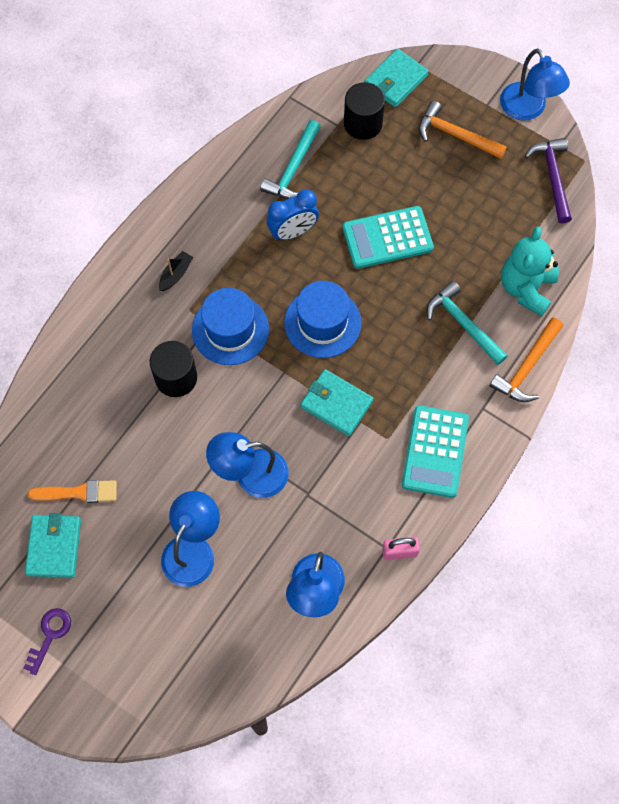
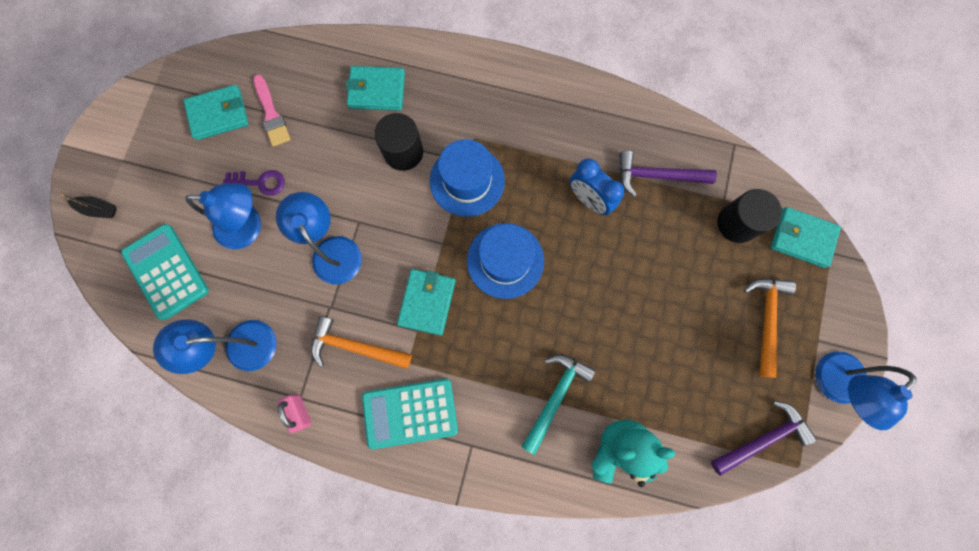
camera: 70 degrees right, 10 degrees up
purple key [23,608,71,675] -> purple key moved to [223,170,285,196]
orange brush [28,480,117,503] -> pink brush [253,74,291,147]
black boat [159,251,193,291] -> black boat moved to [60,194,117,218]
turquoise hammer [260,120,321,199] -> purple hammer [619,151,717,197]
turquoise calculator [342,206,434,269] -> turquoise calculator moved to [121,224,209,320]
orange hammer [490,318,563,402] -> orange hammer moved to [311,316,412,369]
none -> turquoise wallet [346,66,405,111]

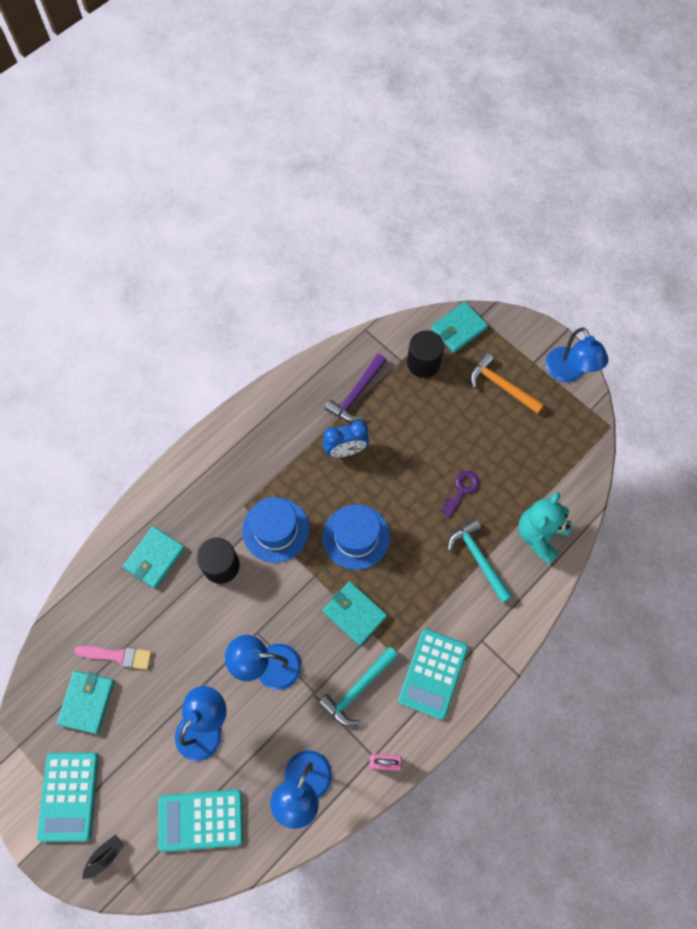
camera: 60 degrees left, 10 degrees down
purple key [223,170,285,196] -> purple key moved to [440,471,479,517]
orange hammer [311,316,412,369] -> turquoise hammer [318,647,398,726]
purple hammer [711,401,817,476] -> none
none -> turquoise calculator [37,752,99,842]

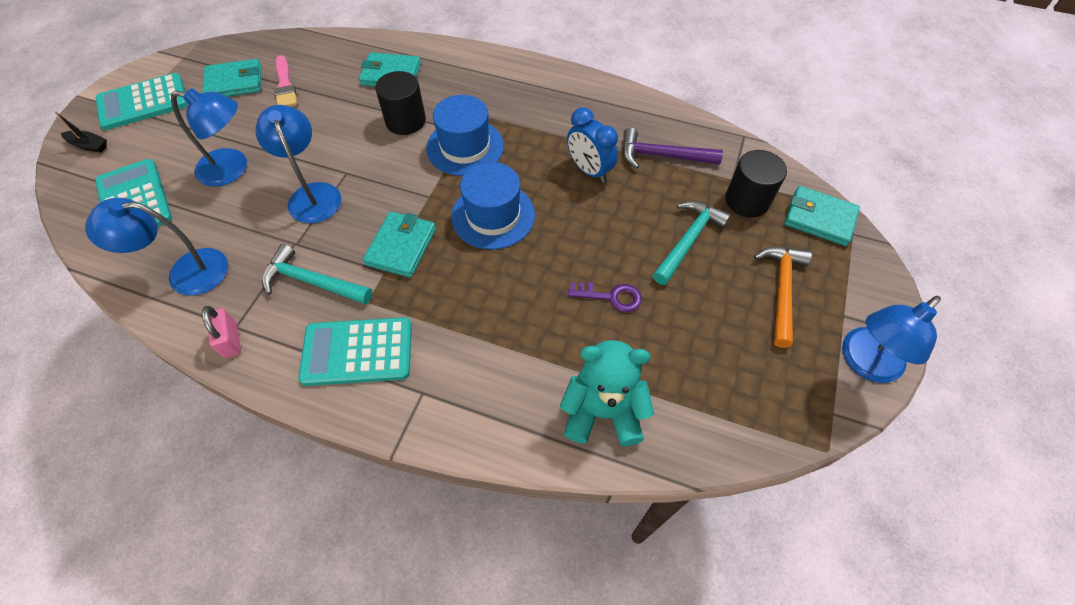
camera: 65 degrees right, 10 degrees down
turquoise hammer [448,519,513,603] -> turquoise hammer moved to [653,201,731,285]

